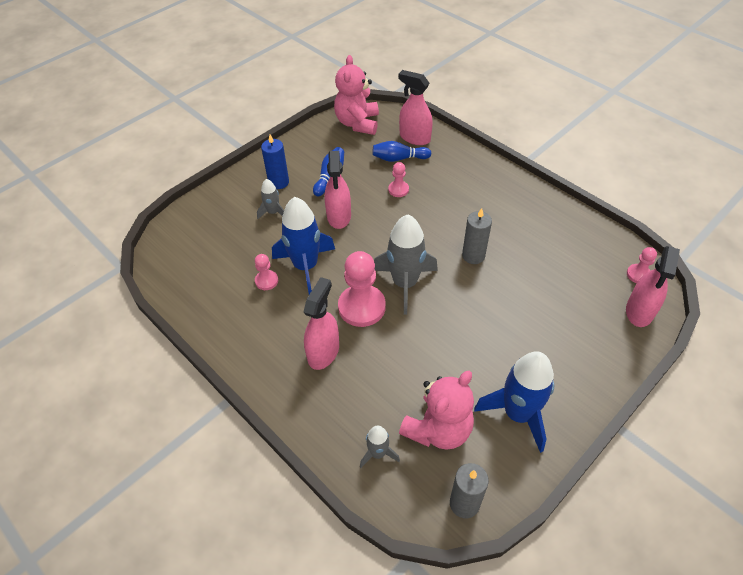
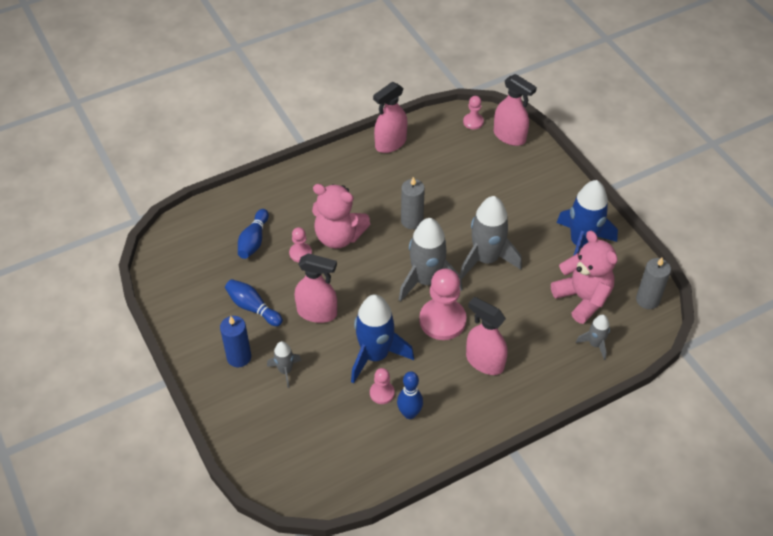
camera: 75 degrees left, 0 degrees up
pink teddy bear [334,55,379,135] -> pink teddy bear moved to [312,184,370,249]
pink spray bottle [398,70,433,145] -> pink spray bottle moved to [373,82,408,153]
none -> blue bowling pin [397,371,423,419]
none -> grey rocket [460,196,522,279]

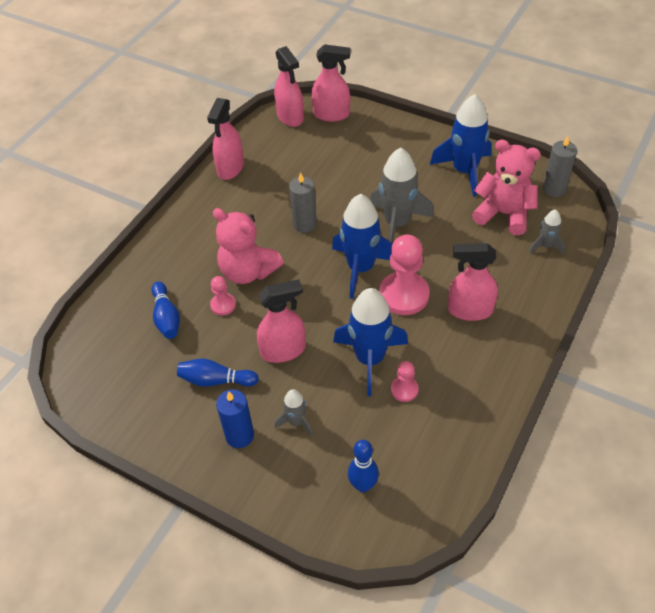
camera: 30 degrees left, 0 degrees up
pink teddy bear [312,184,370,249] -> pink teddy bear turned 45 degrees clockwise [213,208,284,284]
blue bowling pin [397,371,423,419] -> blue bowling pin moved to [348,440,379,492]
grey rocket [399,218,463,302] -> blue rocket [332,194,393,299]
pink pawn [463,96,484,130] -> pink spray bottle [274,46,304,127]

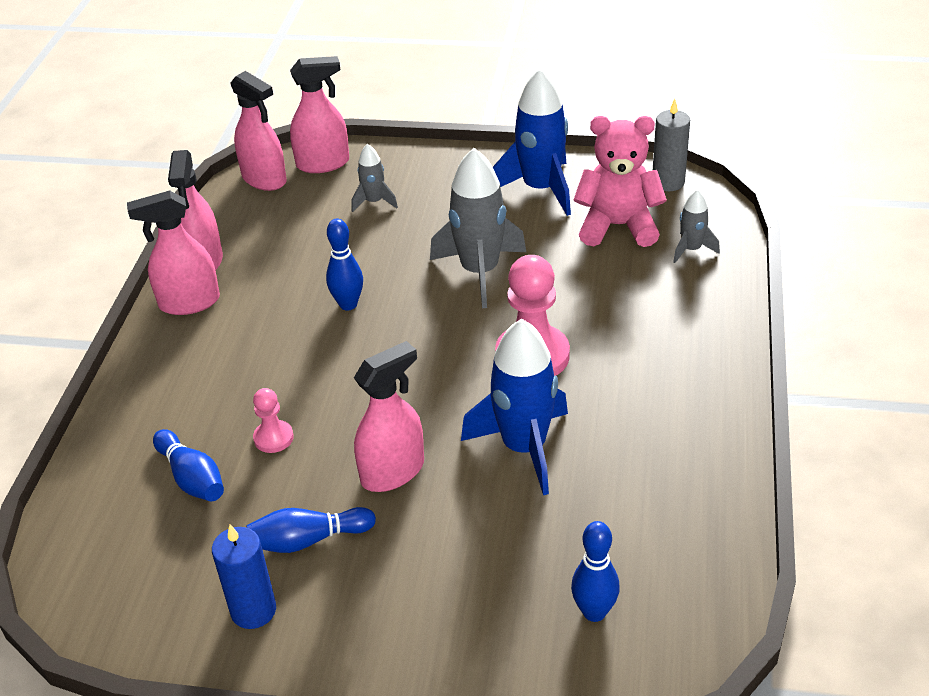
camera: 20 degrees left, 10 degrees down
pink teddy bear [213,208,284,284] -> none
blue candle [216,389,254,448] -> blue candle moved to [212,525,276,629]
grey rocket [274,389,313,437] -> grey rocket moved to [351,144,398,212]
grey candle [289,173,317,233] -> blue bowling pin [326,218,363,311]
blue rocket [332,194,393,299] -> none
pink pawn [391,361,419,402] -> none
pink spray bottle [448,243,498,321] -> pink spray bottle moved to [127,191,220,315]

